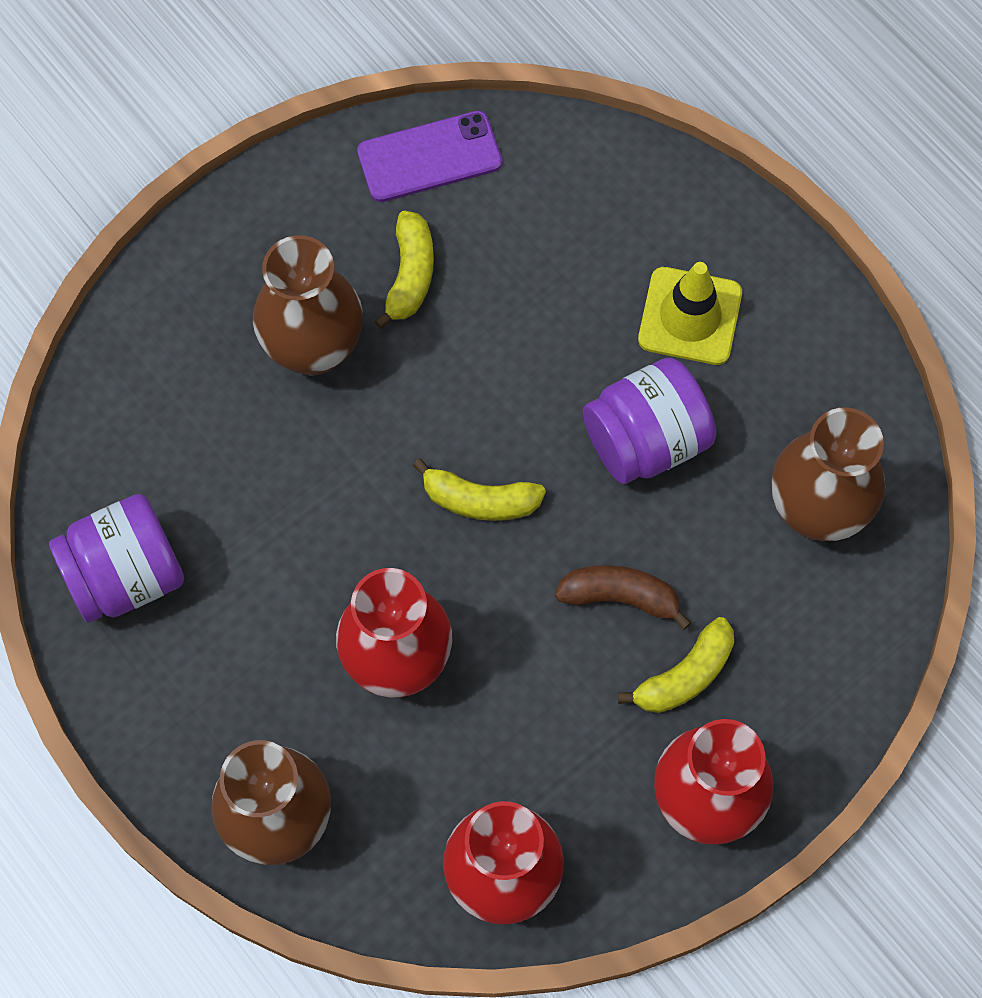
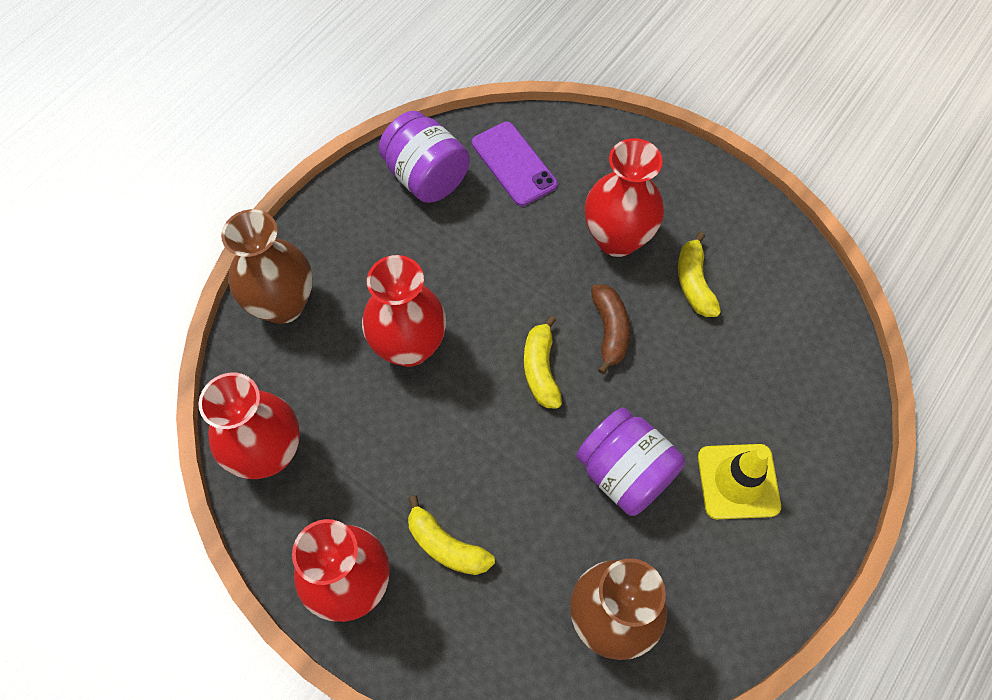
camera: 75 degrees right, 5 degrees down
brown vase [253,235,363,375] -> red vase [585,138,664,257]
purple phone [357,111,502,202] -> purple phone moved to [472,122,558,206]
yellow banana [374,211,434,329] -> yellow banana turned 90 degrees clockwise [678,232,721,317]
brown banana [555,565,691,630] -> brown banana moved to [591,285,630,374]

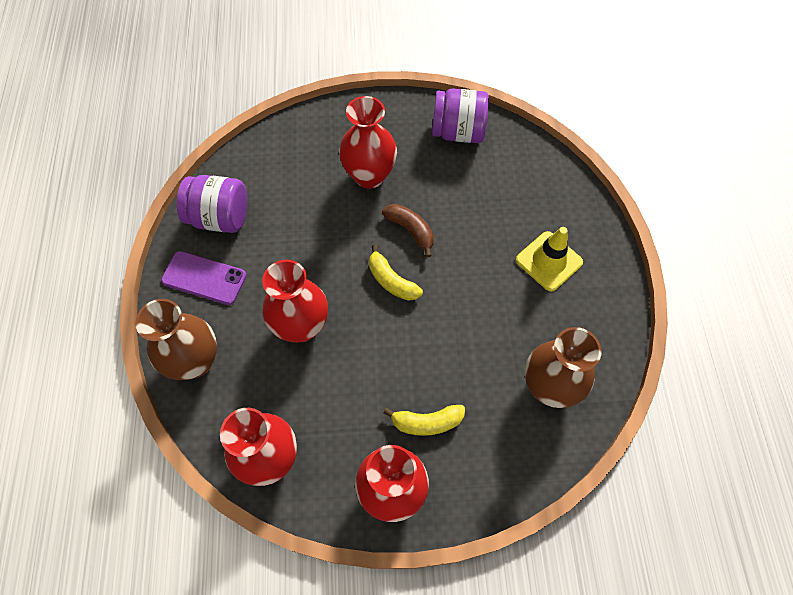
camera: 40 degrees left, 0 degrees up
purple phone [472,122,558,206] -> purple phone moved to [161,251,247,305]
purple jar [576,407,685,516] -> purple jar moved to [432,88,489,143]
yellow banana [678,232,721,317] -> none

